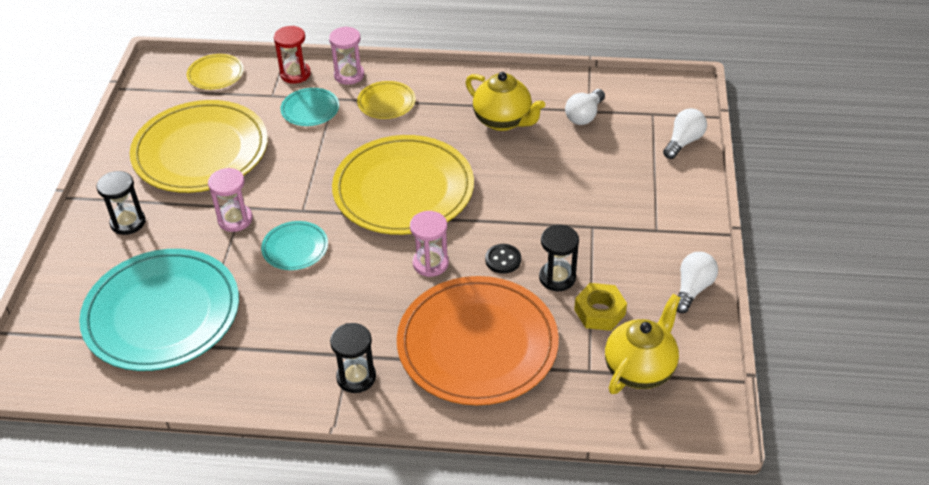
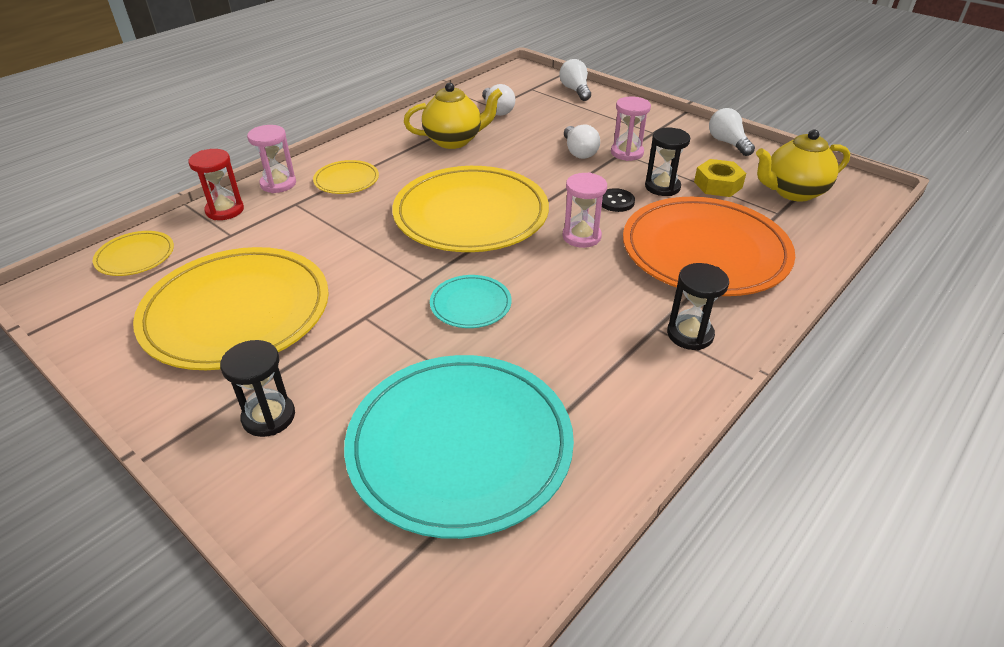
camera: 55 degrees left, 5 degrees down
pink hourglass [208,168,253,232] -> pink hourglass moved to [611,97,651,161]
turquoise plate [280,88,339,126] -> none
yellow teapot [605,294,681,394] -> yellow teapot turned 90 degrees counterclockwise [756,129,850,202]
none -> white light bulb [564,125,600,159]

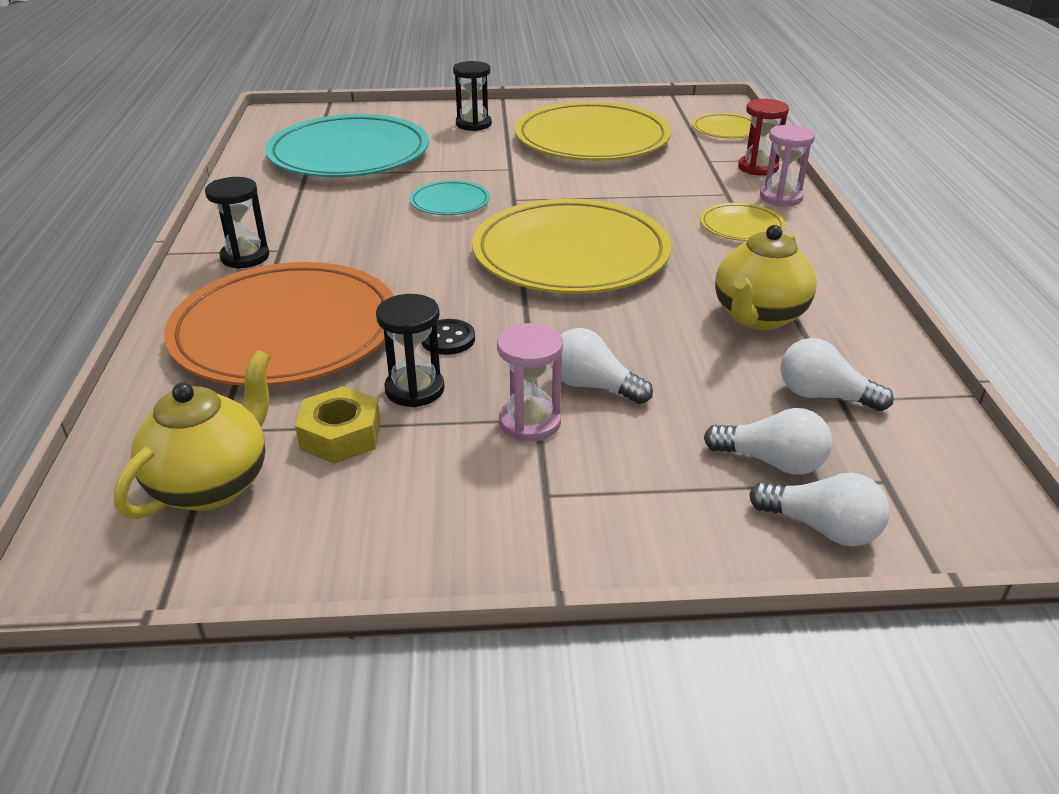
camera: 135 degrees right, 5 degrees down
pink hourglass [563,173,607,248] -> none
white light bulb [709,108,755,156] -> white light bulb moved to [704,408,832,475]

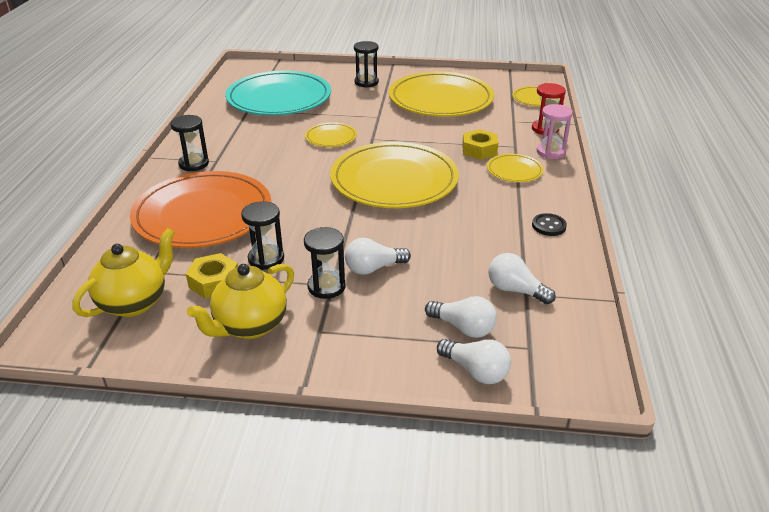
camera: 10 degrees right, 0 degrees up
turquoise plate [410,180,490,215] -> yellow plate [305,122,357,147]
black button [421,319,475,355] -> black button moved to [532,213,567,236]
pink hourglass [497,323,563,442] -> black hourglass [304,227,346,299]
white light bulb [551,328,653,404] -> white light bulb turned 60 degrees counterclockwise [345,238,411,275]
yellow teapot [715,225,816,330] -> yellow teapot moved to [187,264,294,339]
none -> yellow nut [462,129,498,160]

